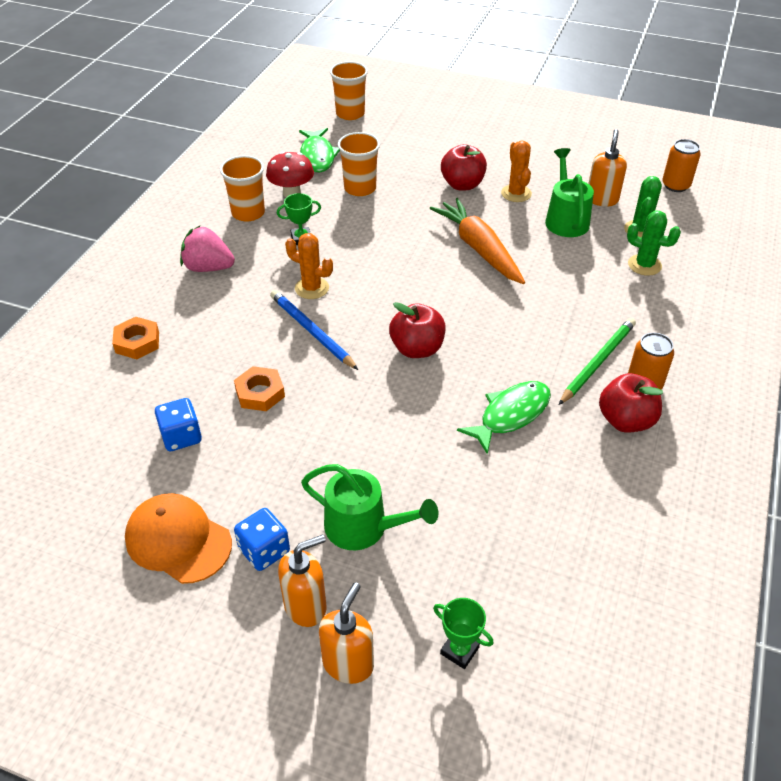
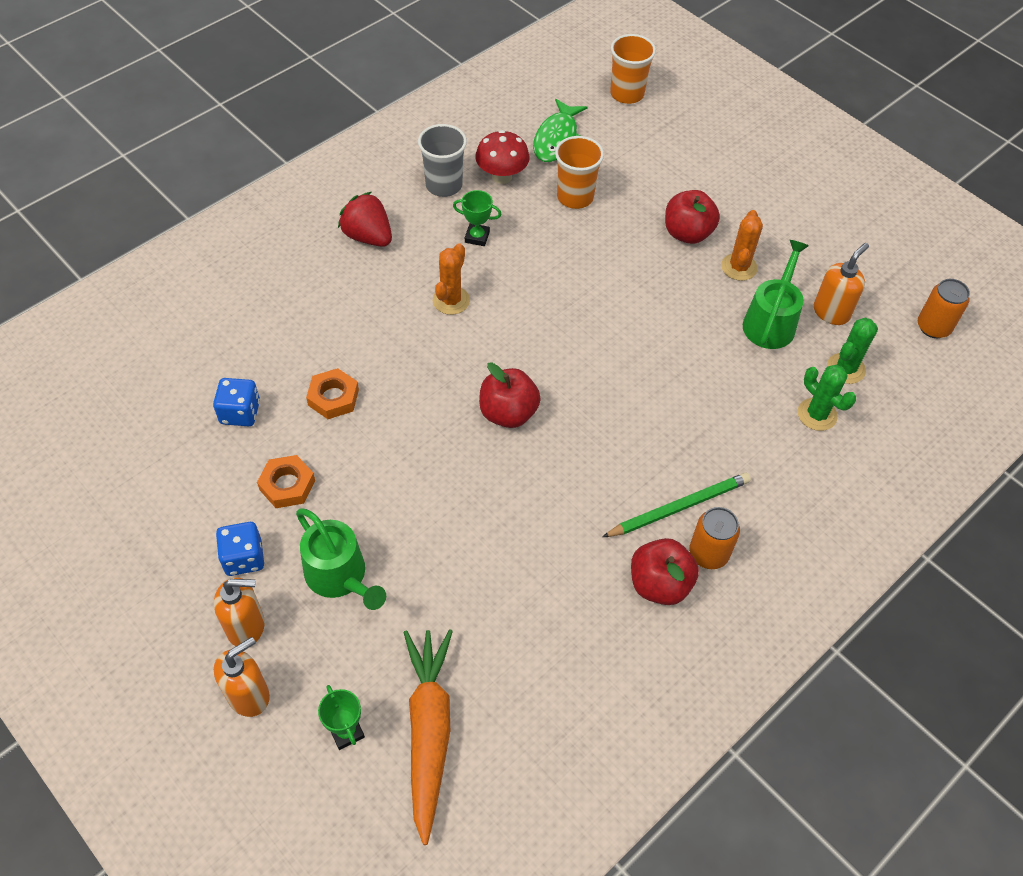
camera: 25 degrees right, 10 degrees up
orange nut [112,317,159,359] -> orange nut moved to [257,455,315,508]
orange cap [125,493,232,584] -> none
pink strawberry [180,226,235,272] -> red strawberry [338,192,392,247]
orange cup [220,155,265,222] -> grey cup [418,124,467,197]
blue pencil [270,290,358,370] -> none
orange cactus [285,233,333,299] -> orange cactus turned 60 degrees clockwise [433,243,470,315]
orange carrot [430,198,525,284] -> orange carrot moved to [403,630,453,845]
green fish [457,381,551,454] -> none

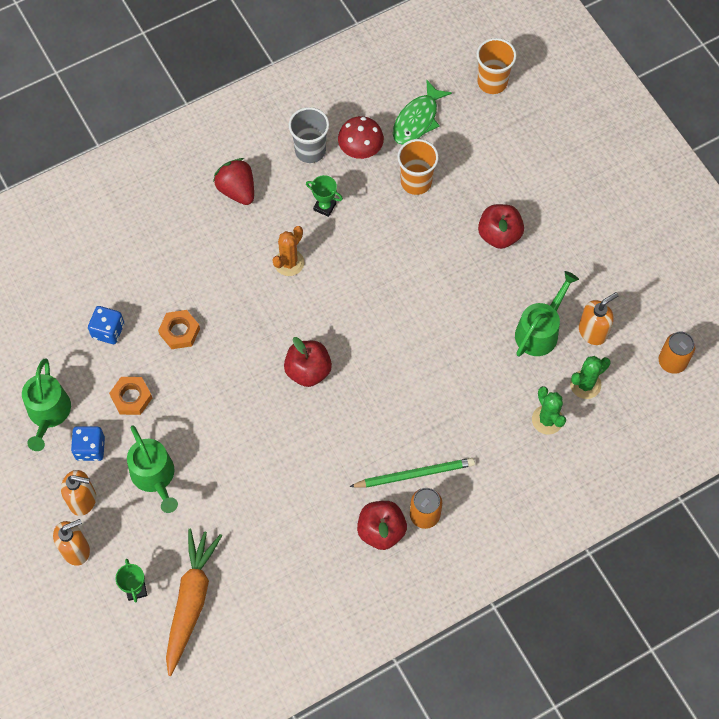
camera: 15 degrees right, 10 degrees up
orange cactus [721,210,763,281] -> none
none -> green watering can [22,358,71,451]

